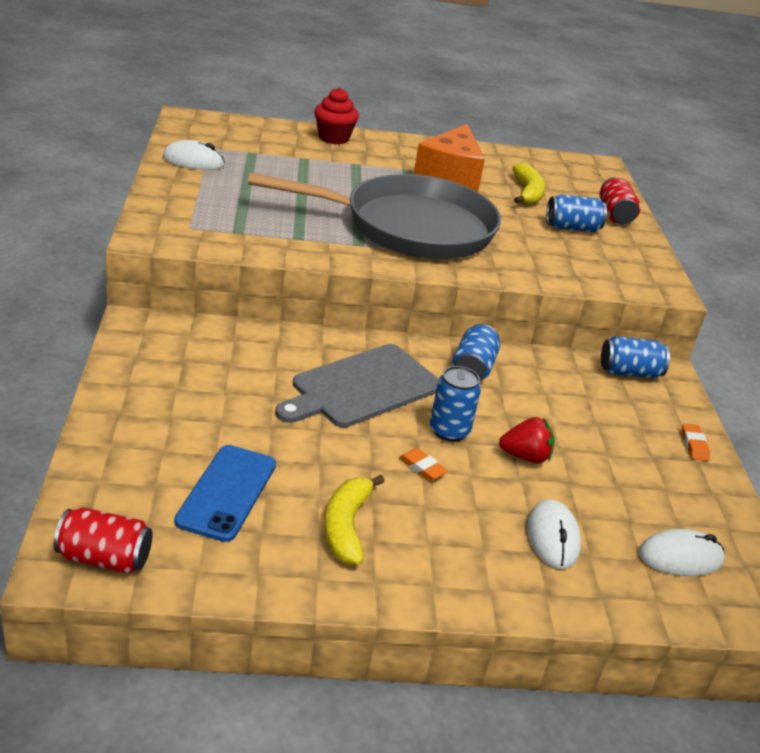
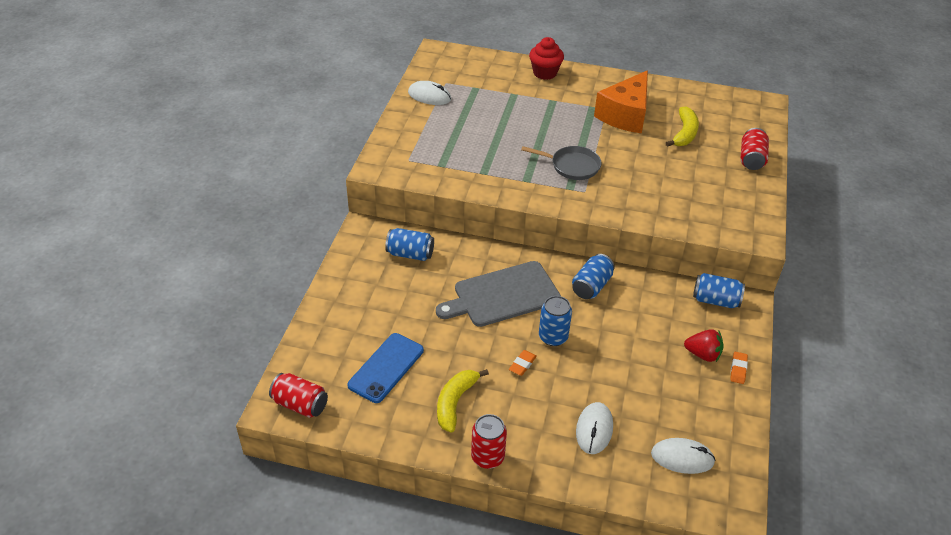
camera: 20 degrees right, 10 degrees up
grey pan [248,173,501,259] -> grey pan [521,146,602,180], size x0.43
orange eraser [399,448,448,481] -> orange eraser turned 60 degrees clockwise [509,350,537,376]
red strawberry [499,417,555,464] -> red strawberry moved to [684,329,724,362]
blue can [546,194,607,232] -> blue can moved to [385,228,434,261]
none -> red can [471,414,507,469]

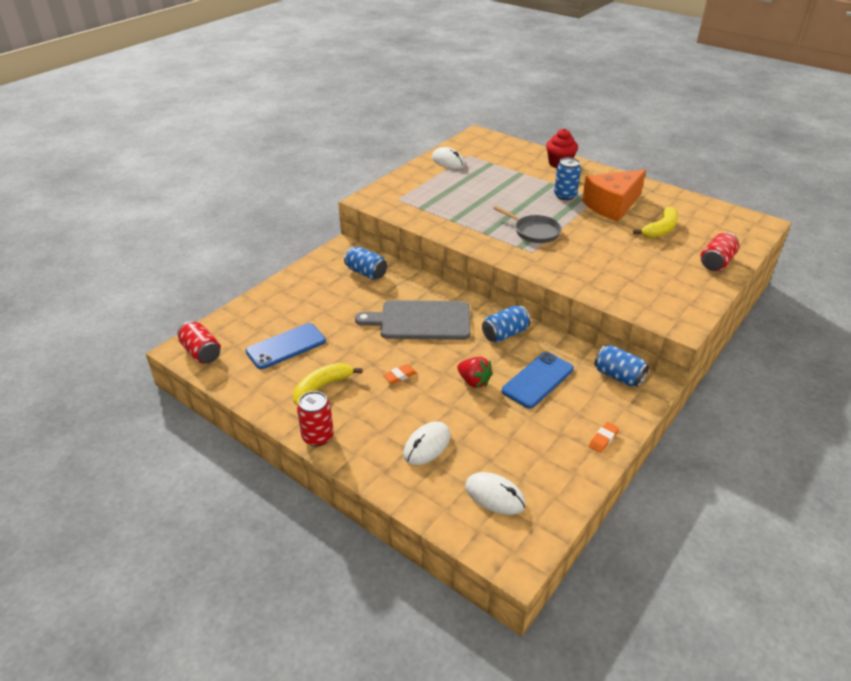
camera: 25 degrees right, 5 degrees down
blue can [539,296,572,346] -> blue can moved to [554,157,581,200]
red strawberry [684,329,724,362] -> red strawberry moved to [457,357,493,388]
none -> blue phone [502,352,574,409]

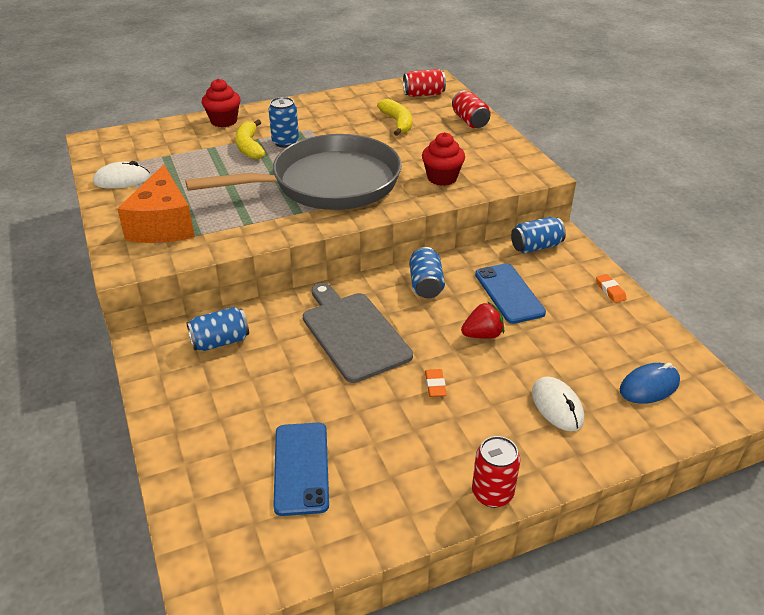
camera: 60 degrees left, 0 degrees up
red can [178,321,221,363] -> red can moved to [403,69,446,97]
yellow banana [293,363,362,405] -> yellow banana moved to [235,120,265,159]
grey cutting board [355,300,470,340] -> grey cutting board turned 120 degrees clockwise [303,283,413,383]
white mouse [465,472,526,515] -> blue mouse [620,363,680,404]
grey pan [493,206,562,243] -> grey pan [185,134,402,210], size x2.34
orange cheese [582,169,646,221] -> orange cheese moved to [117,164,195,243]
none -> red cupcake [422,132,465,186]

